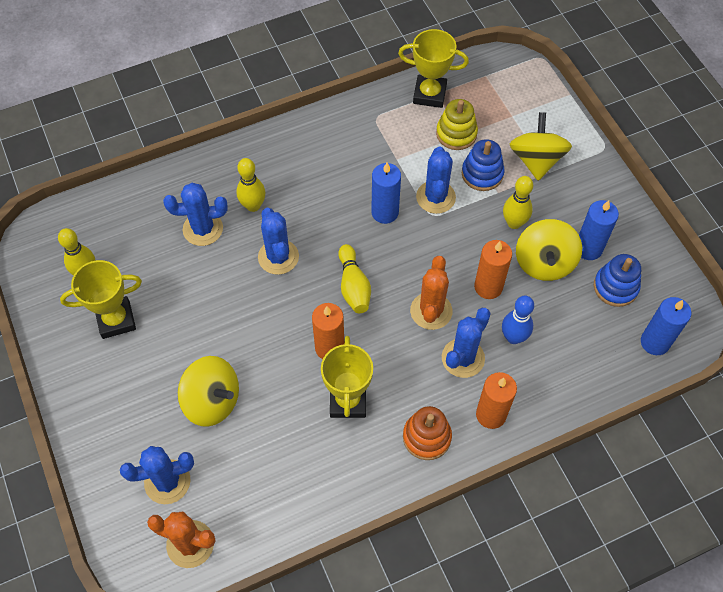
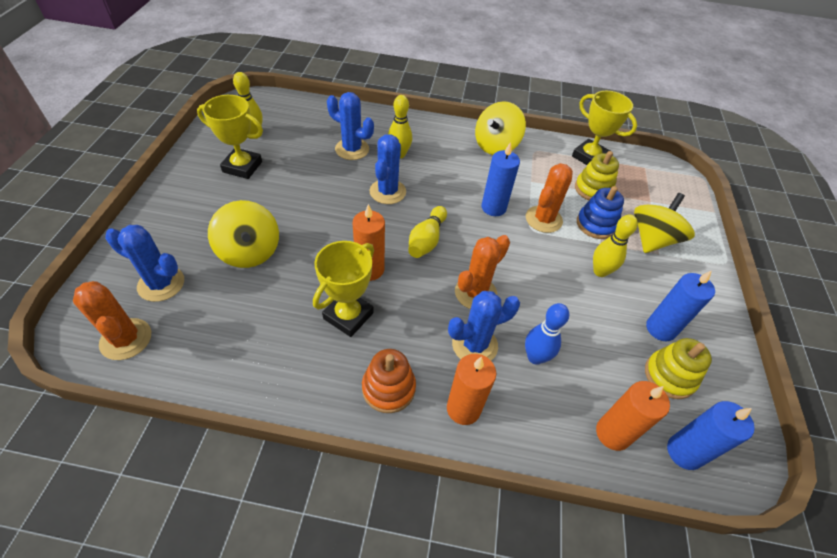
camera: 30 degrees right, 10 degrees down
blue cactus [416,146,456,214] -> orange cactus [526,163,573,233]
orange candle [474,240,512,299] -> orange candle moved to [596,381,670,451]
yellow spinning top [516,219,582,281] -> yellow spinning top moved to [475,101,526,155]
blue stacking toy [594,254,641,307] -> yellow stacking toy [645,338,712,399]

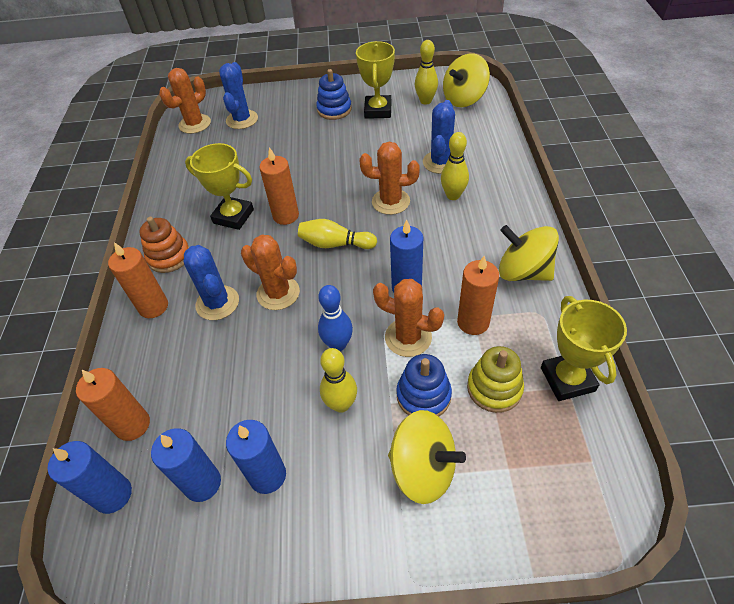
camera: 85 degrees right, 0 degrees up
yellow spinning top [208,200,279,268] -> yellow spinning top moved to [443,53,490,107]
blue cactus [370,134,406,204] -> orange cactus [359,142,420,215]
blue bowling pin [525,303,569,365] -> blue bowling pin moved to [318,285,353,351]
yellow trophy [572,91,637,165] -> yellow trophy turned 45 degrees counterclockwise [541,296,627,401]
yellow stacking toy [645,338,712,399] -> blue candle [151,428,221,502]
none -> blue stacking toy [316,69,352,120]
none -> orange candle [457,256,499,335]

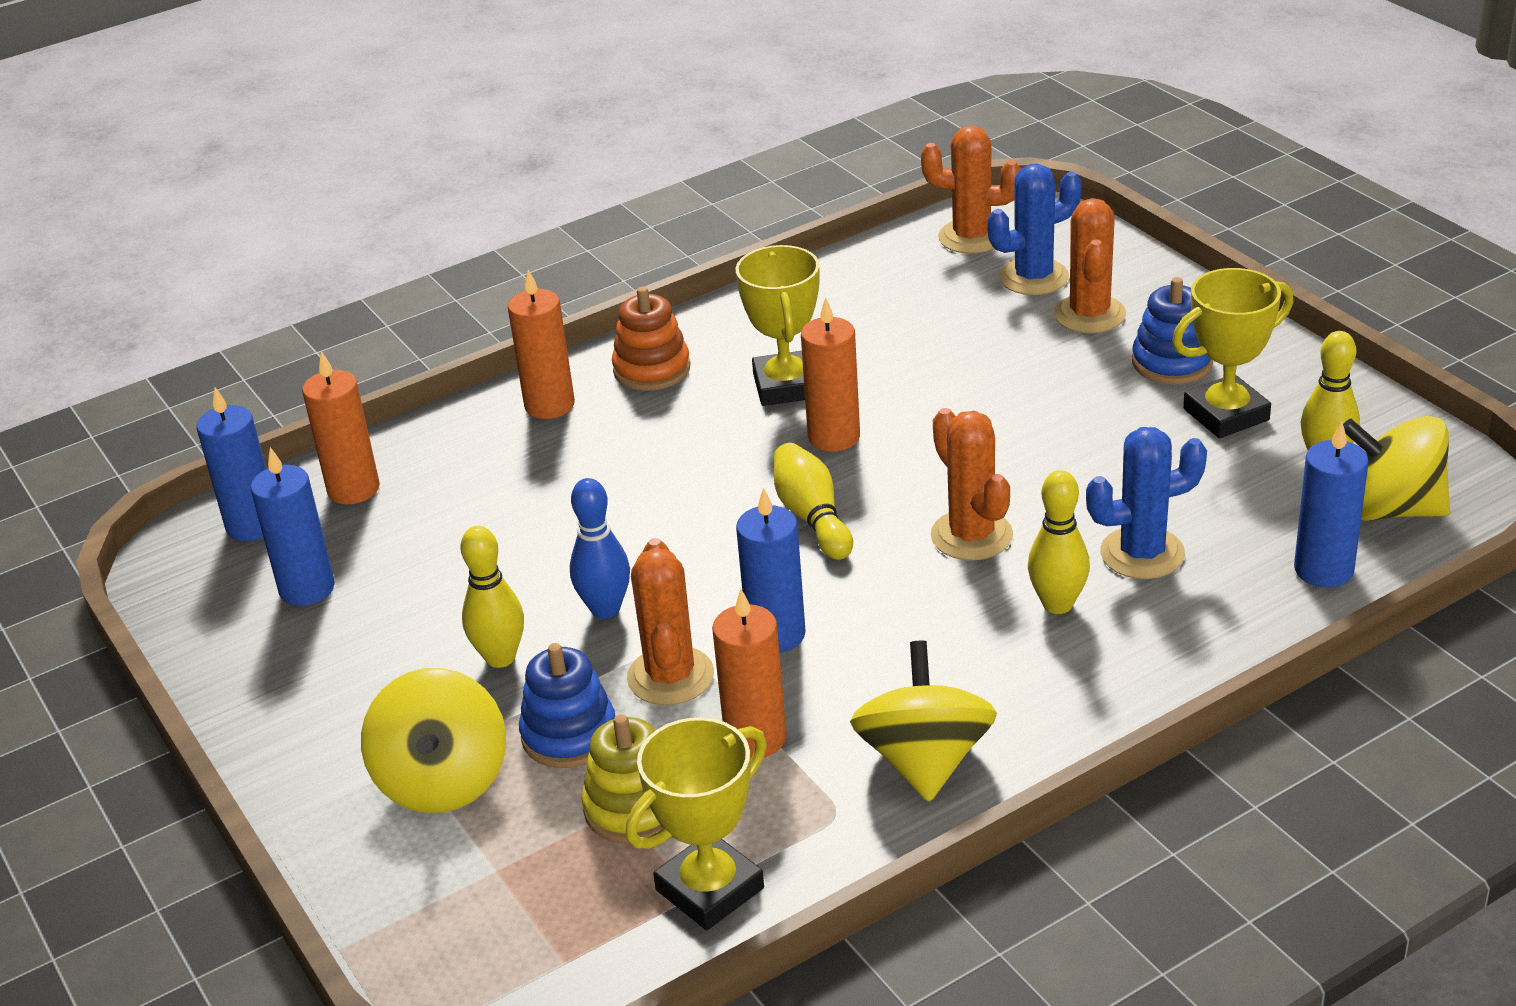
camera: 60 degrees right, 15 degrees down
blue cactus [184,245,239,320] -> none
blue candle [226,420,286,494] -> blue candle moved to [1294,421,1369,588]
orange cactus [241,234,300,310] -> orange cactus moved to [1054,198,1126,333]

